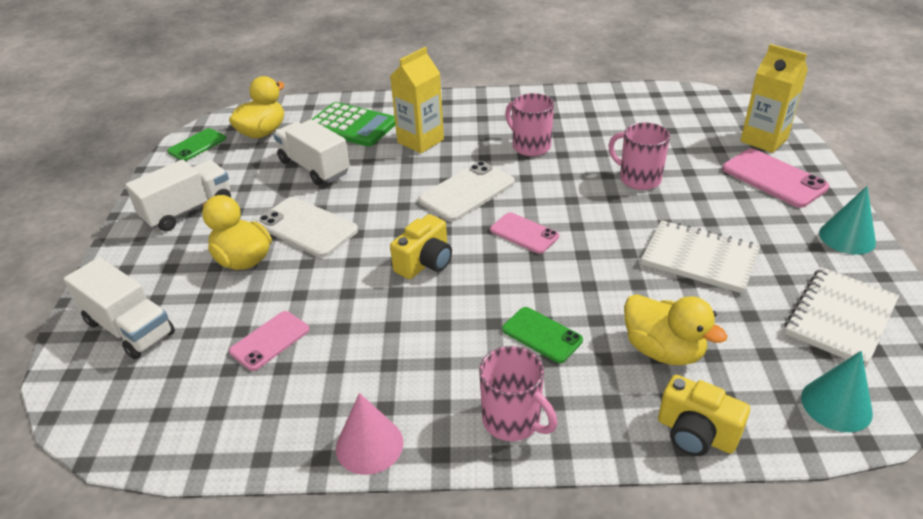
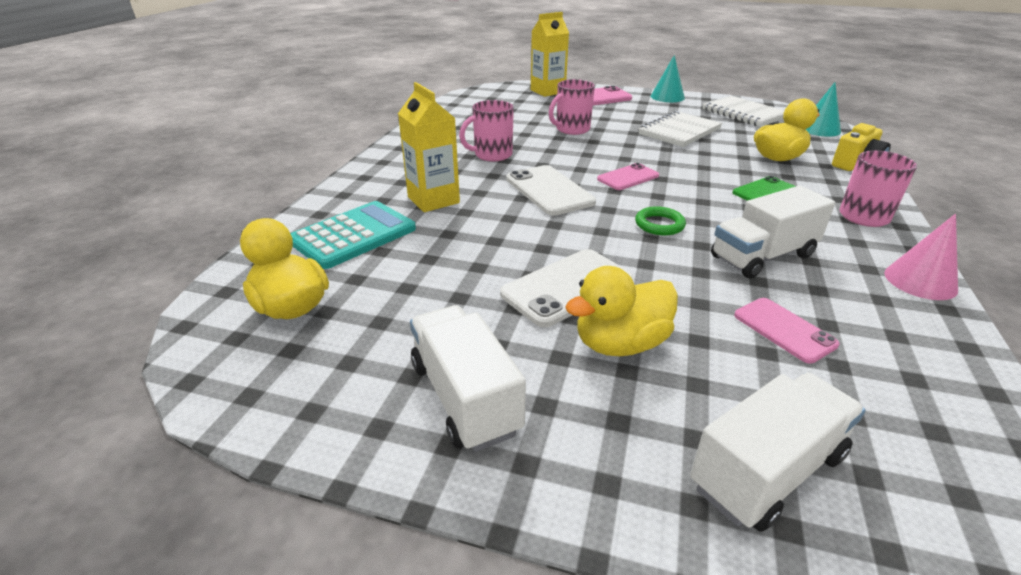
camera: 75 degrees left, 5 degrees down
green phone [167,128,226,161] -> none
white truck [273,119,350,185] -> white truck moved to [711,186,835,278]
green calculator [311,102,395,147] -> turquoise calculator [290,201,416,269]
yellow camera [390,214,452,279] -> green ring [635,206,686,235]

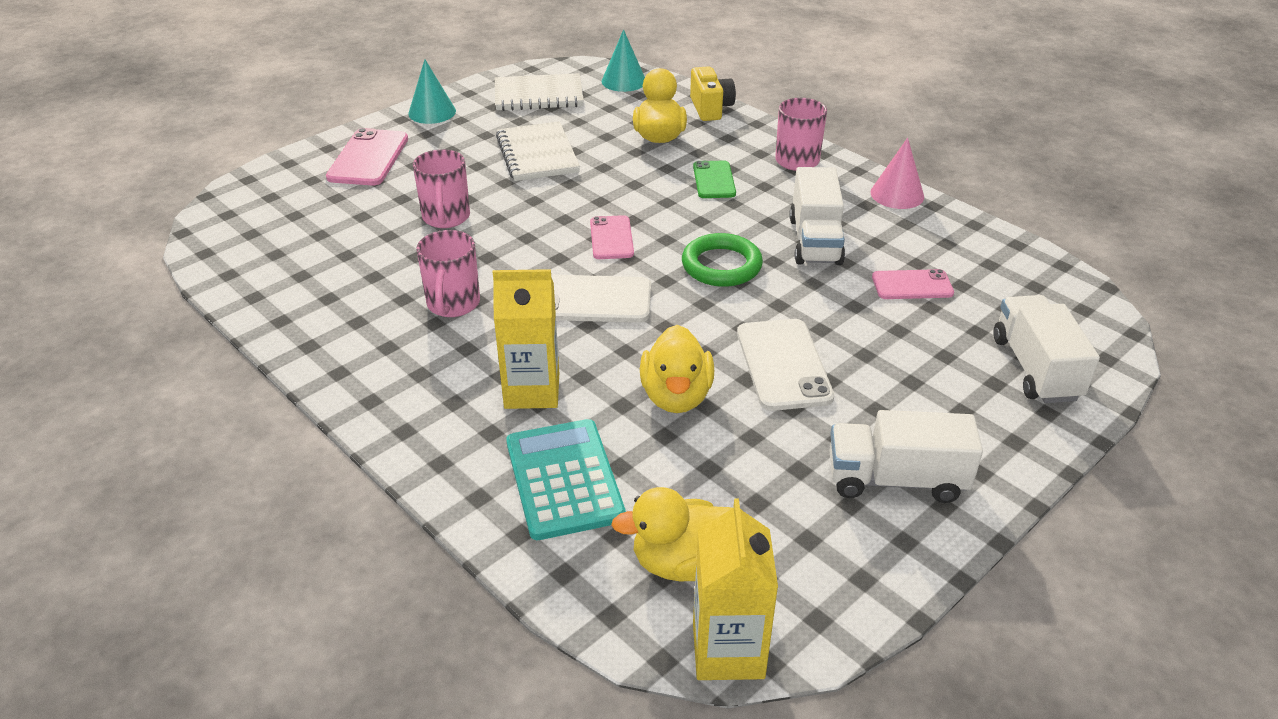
camera: 60 degrees left, 5 degrees up
yellow carton [531,12,569,97] -> yellow carton moved to [693,498,778,680]
yellow duck [565,266,678,356] -> yellow duck moved to [640,325,714,413]
green ring [635,206,686,235] -> green ring [682,233,763,287], size x1.52

